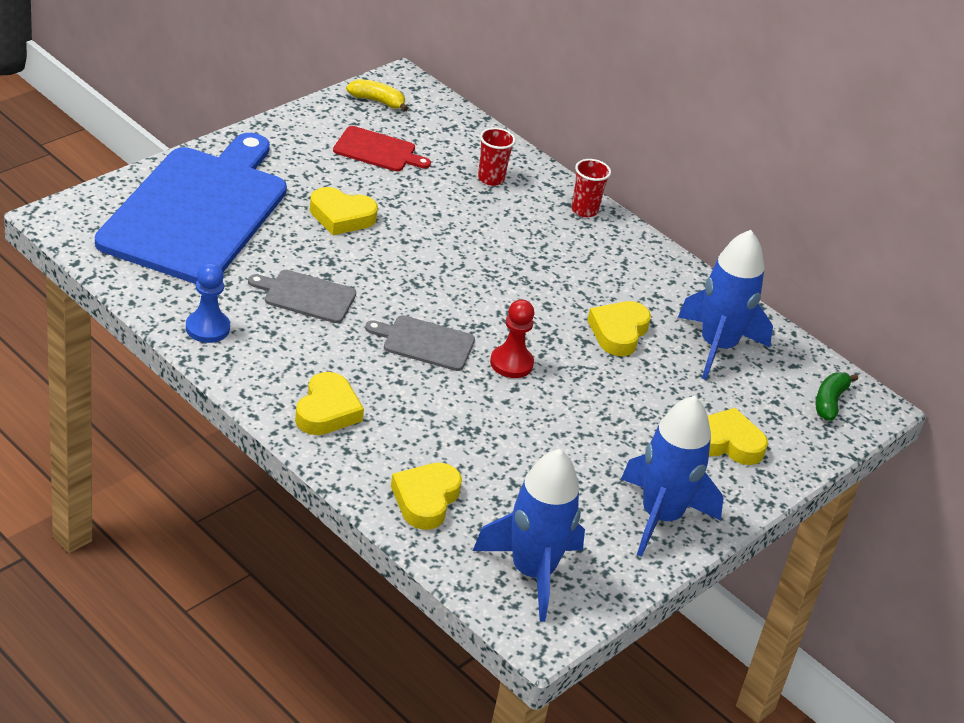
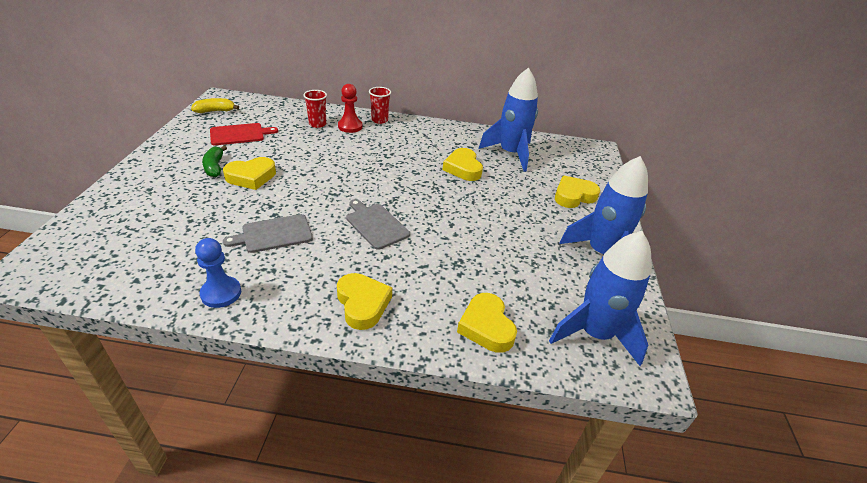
camera: 35 degrees left, 0 degrees up
blue cutting board [95,133,287,284] -> none
grey cutting board [365,315,475,371] -> grey cutting board turned 75 degrees clockwise [346,199,410,250]
red pawn [490,299,534,378] -> red pawn moved to [338,84,362,133]
green banana [815,372,858,420] -> green banana moved to [202,146,227,177]

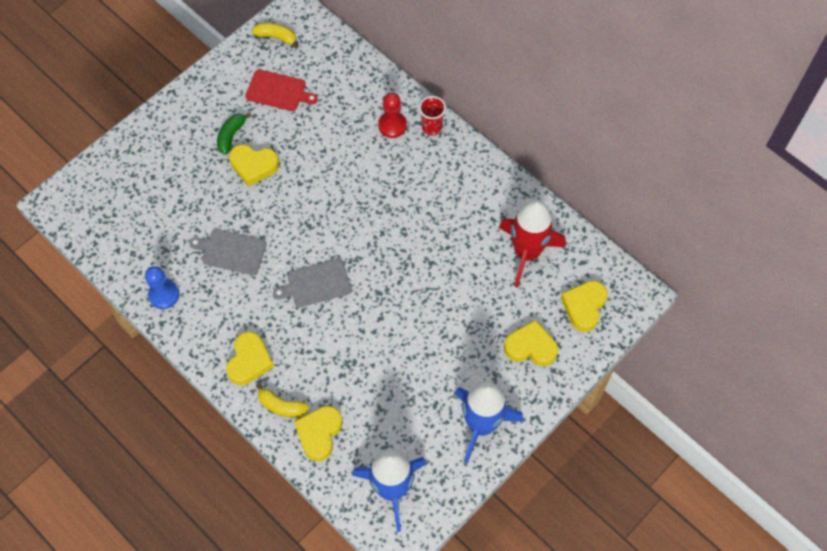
camera: 40 degrees right, 25 degrees up
red cup [303,90,327,128] -> none
grey cutting board [346,199,410,250] -> grey cutting board turned 105 degrees counterclockwise [273,259,351,307]
yellow heart [443,148,483,181] -> yellow heart moved to [561,281,608,332]
blue rocket [479,67,538,172] -> red rocket [499,200,566,288]
none -> yellow banana [256,383,309,417]

